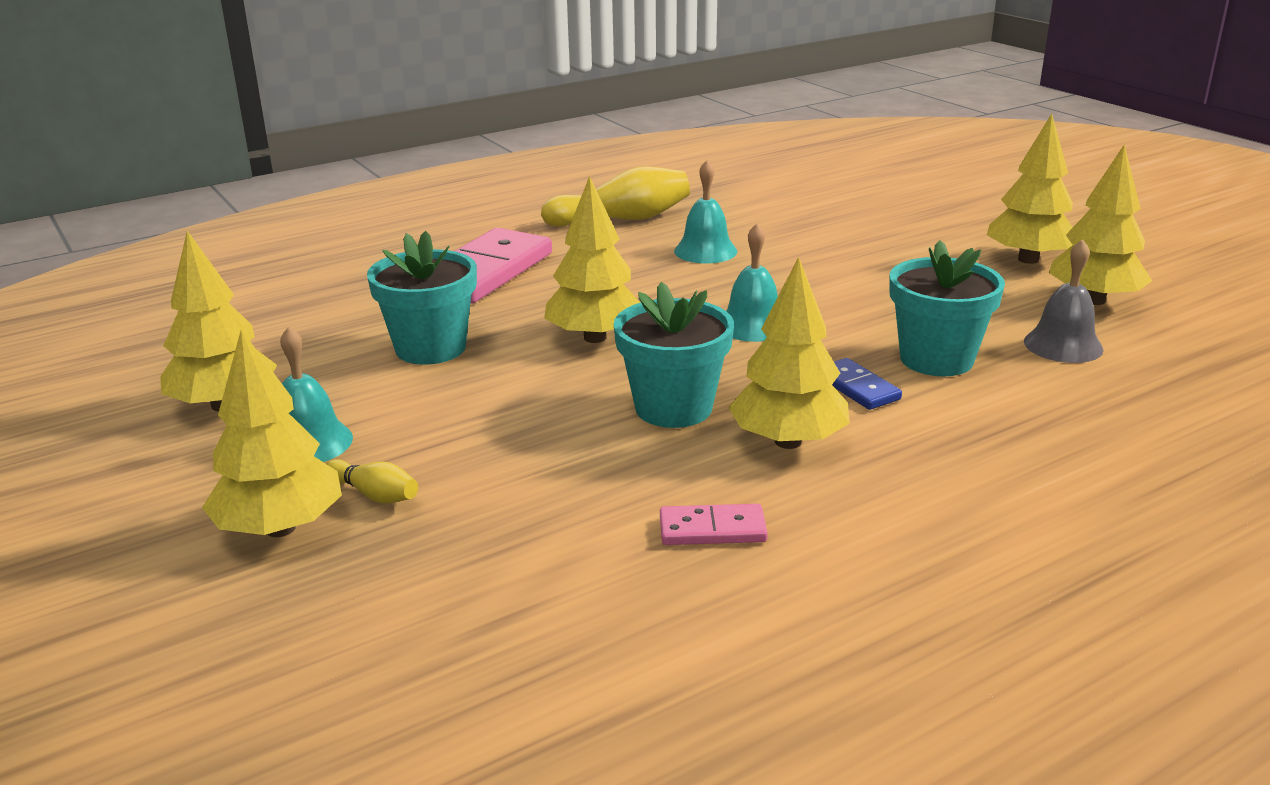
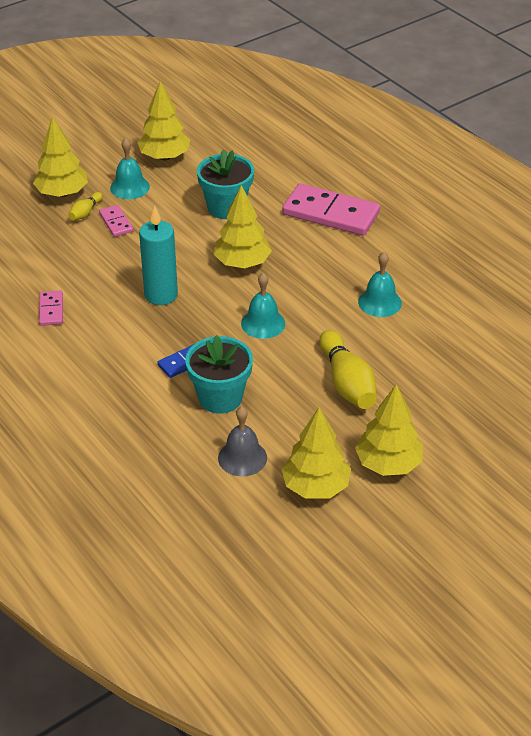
camera: 85 degrees right, 15 degrees up
yellow bowling pin [541,166,690,227] -> yellow bowling pin moved to [319,330,377,409]
turquoise flower pot [613,282,734,428] -> turquoise candle [139,206,178,305]
yellow tree [728,257,850,449] -> none
none -> pink domino [99,205,134,237]

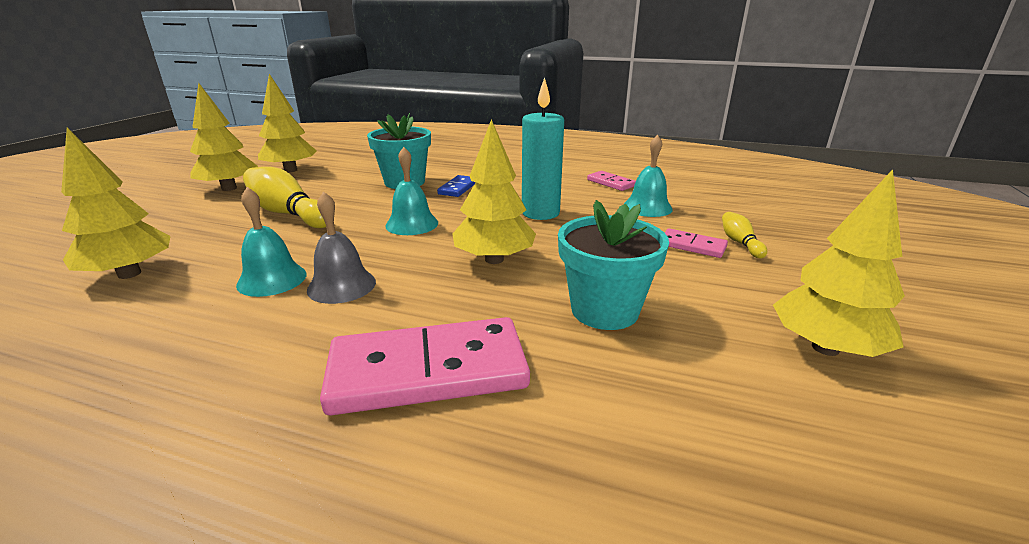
camera: 145 degrees right, 15 degrees down
yellow tree [33,116,88,197] -> yellow tree moved to [61,127,171,279]
turquoise bell [110,138,150,199] -> turquoise bell moved to [624,135,673,217]
grey bell [218,406,267,477] -> grey bell moved to [307,191,376,304]

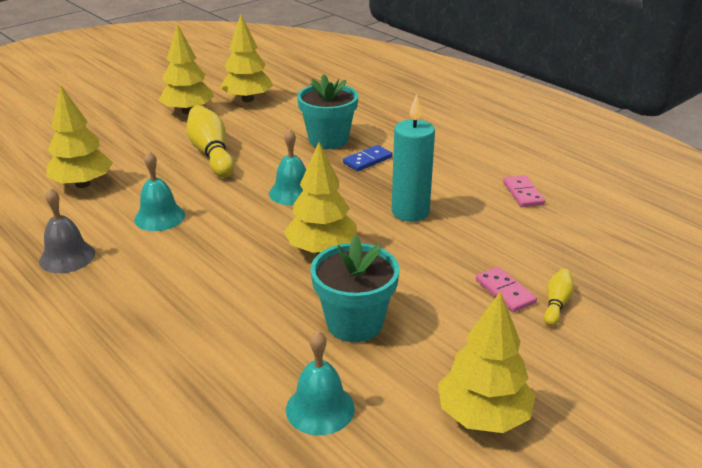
camera: 30 degrees right, 5 degrees up
grey bell [307,191,376,304] -> grey bell moved to [39,188,95,273]
pink domino [320,317,530,415] -> none
turquoise bell [624,135,673,217] -> turquoise bell moved to [286,331,355,435]

